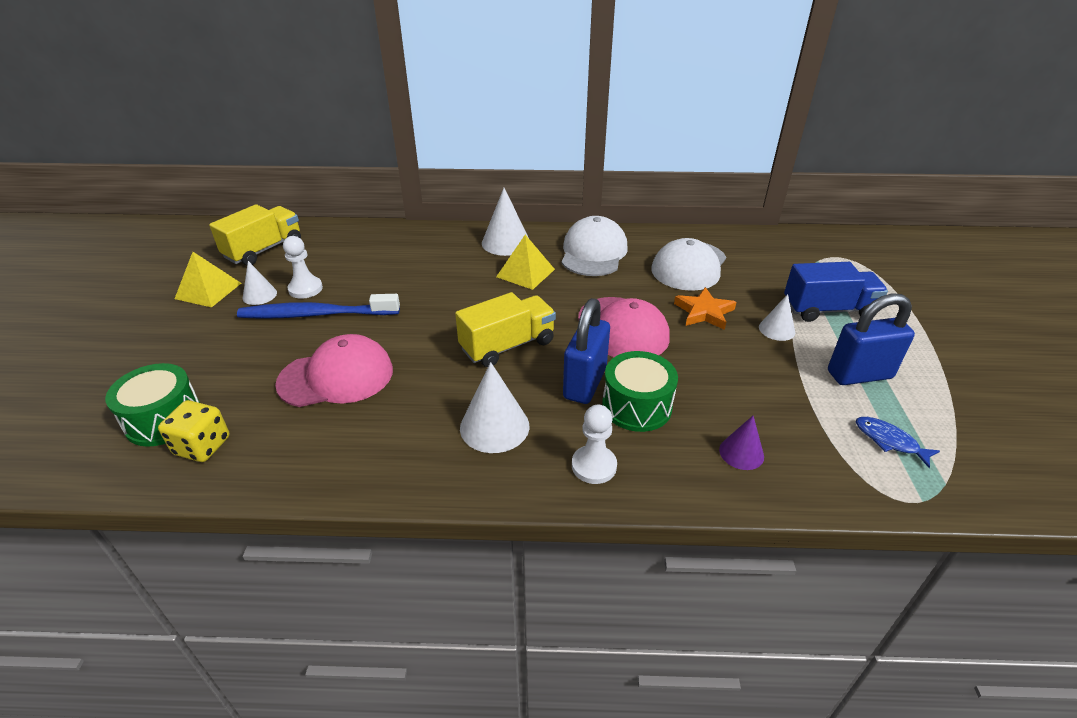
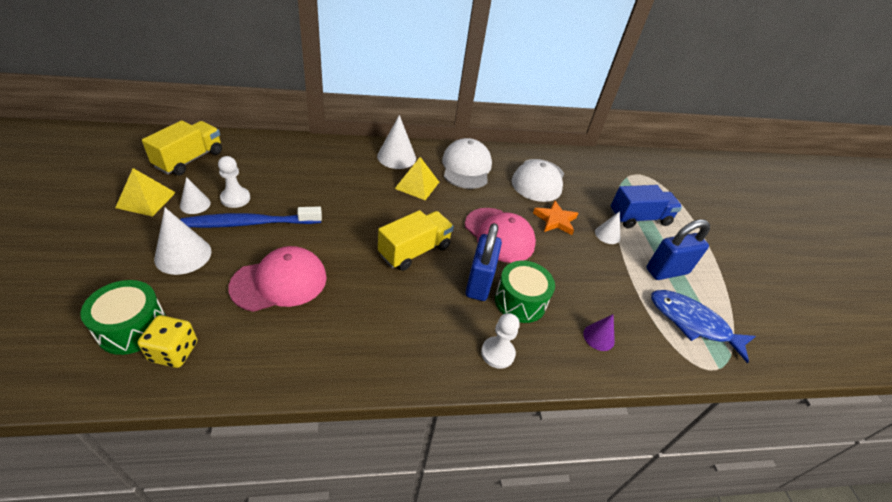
camera: 15 degrees left, 5 degrees up
white cone [460,362,529,453] -> white cone moved to [154,208,211,275]
blue fish [856,417,940,468] -> blue fish [651,290,756,363], size x1.89

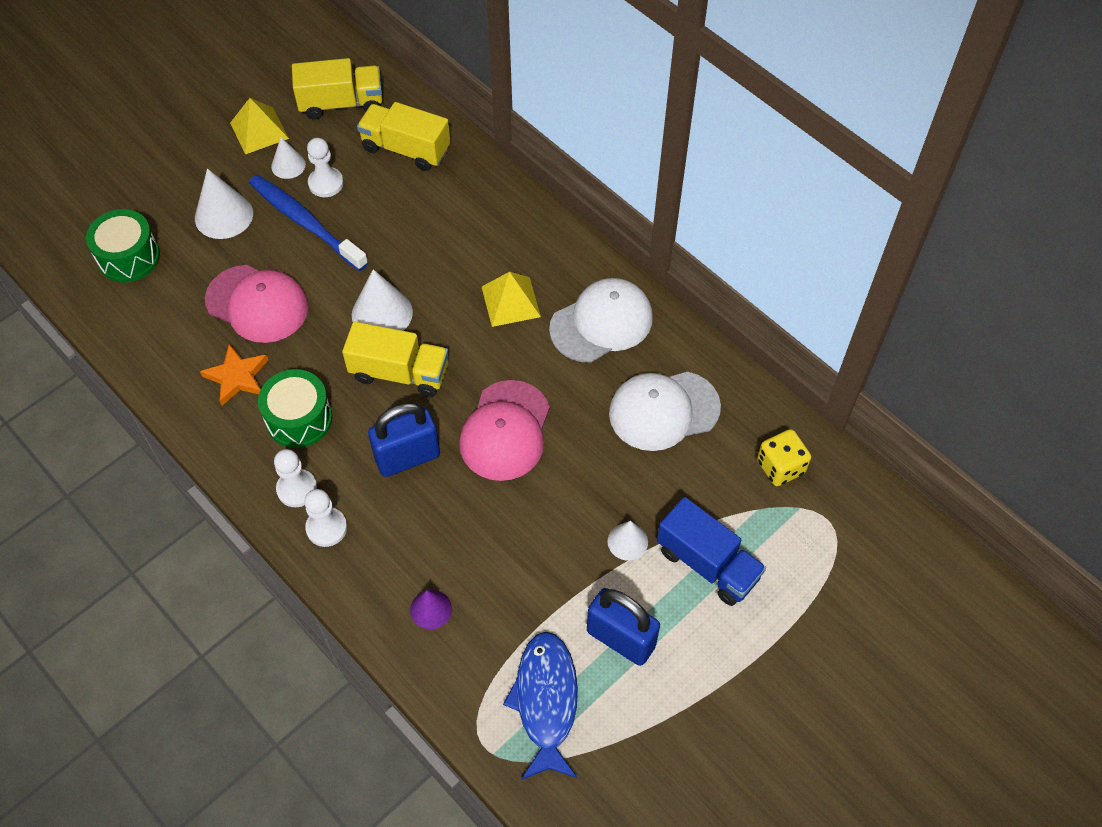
camera: 60 degrees right, 15 degrees up
yellow dice [138,315,197,368] -> yellow dice moved to [757,429,811,486]
white cone [377,115,416,169] -> white cone moved to [352,269,413,331]
green drum [495,261,555,323] -> green drum moved to [258,369,332,448]
orange star [533,200,578,235] -> orange star moved to [200,344,268,406]
none -> white pawn [274,449,317,507]
none -> yellow truck [357,102,450,171]

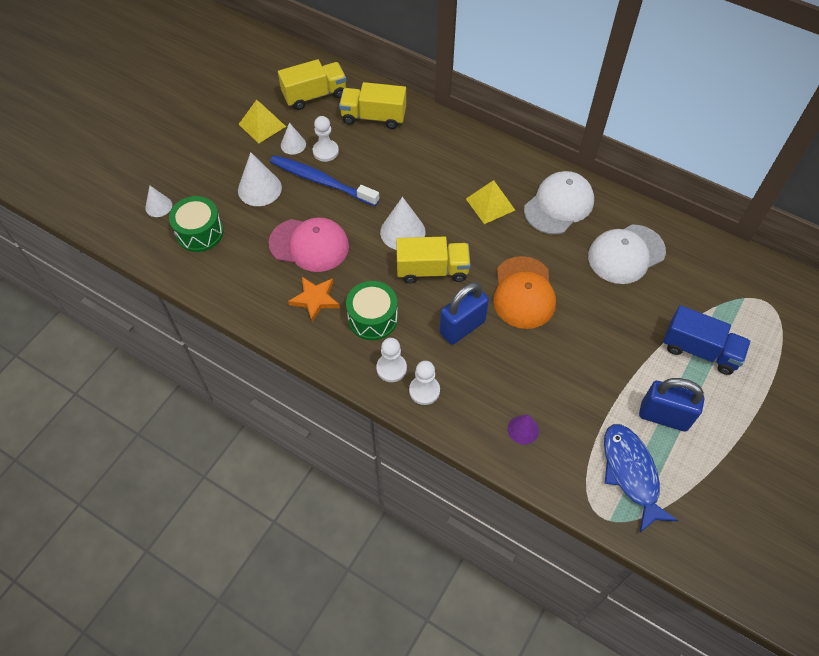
camera: 15 degrees left, 0 degrees up
pink cap [459,380,550,481] -> orange cap [493,256,556,329]
white cone [608,521,648,561] -> white cone moved to [145,186,172,217]
yellow dice [757,429,811,486] -> none

